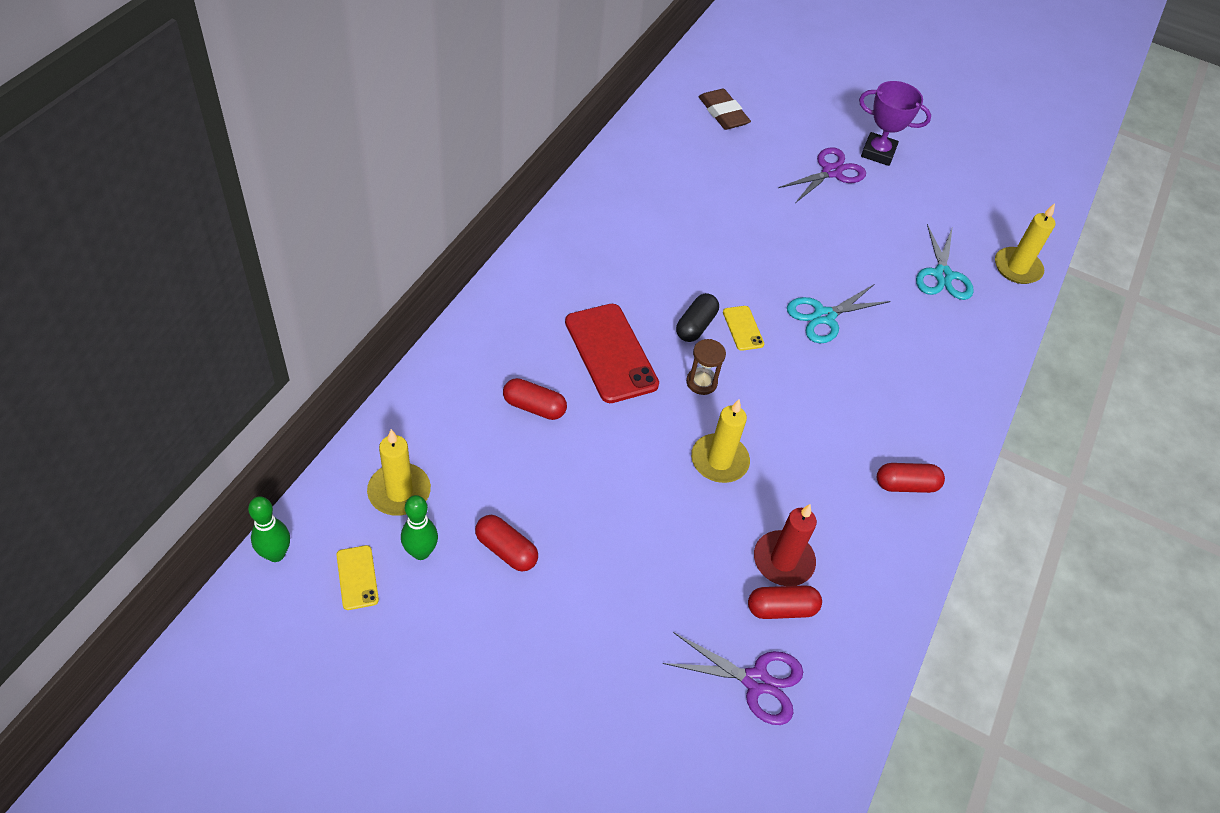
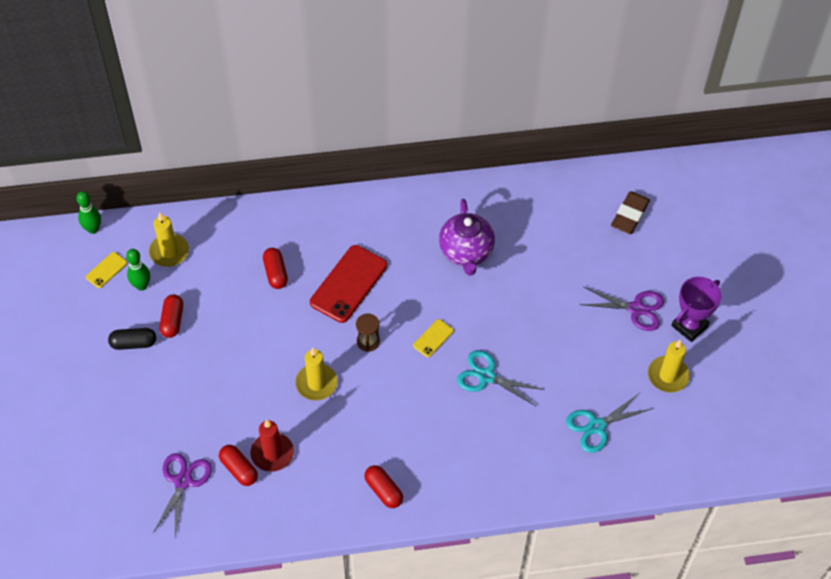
camera: 60 degrees right, 5 degrees up
purple scissors [663,632,803,725] -> purple scissors turned 150 degrees counterclockwise [153,453,212,536]
black capsule [676,293,719,342] -> black capsule moved to [108,328,156,350]
purple trophy [859,81,931,166] -> purple trophy turned 60 degrees clockwise [672,277,722,342]
yellow candle [995,203,1056,284] -> yellow candle moved to [648,340,690,393]
none -> purple teapot [439,199,495,276]

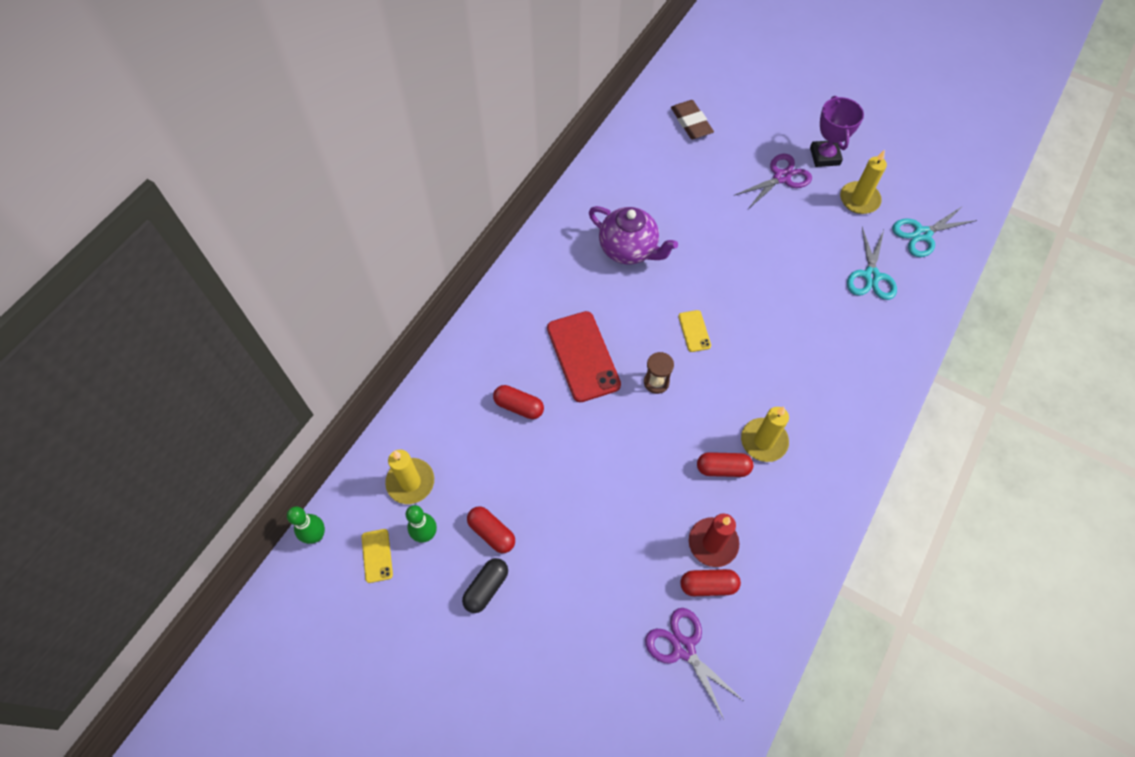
camera: 50 degrees left, 5 degrees up
yellow candle [295,348,338,400] -> yellow candle moved to [741,407,789,462]
red capsule [364,465,403,508] -> red capsule moved to [697,452,753,477]
turquoise scissors [457,350,545,407] -> turquoise scissors moved to [892,206,977,257]

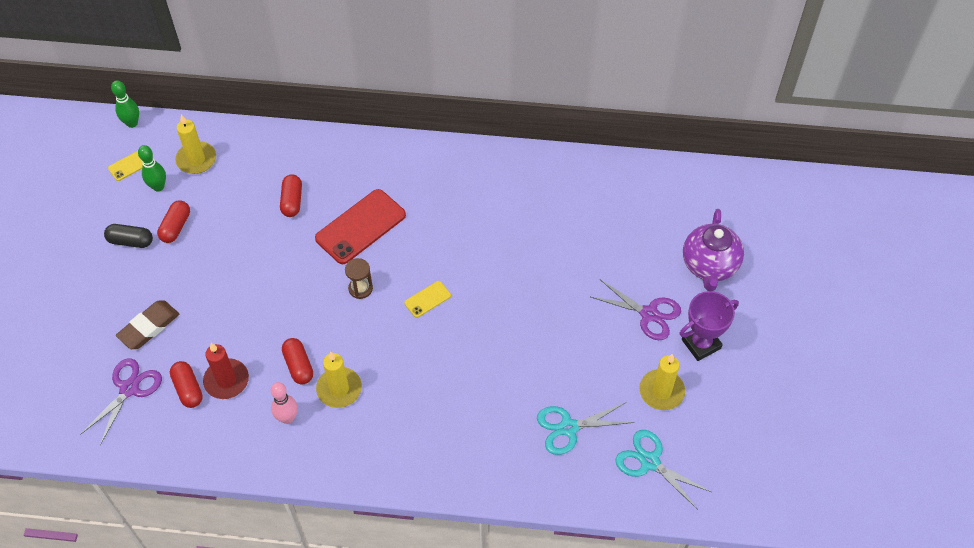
camera: 65 degrees right, 5 degrees down
purple teapot [589,206,678,265] -> purple teapot moved to [683,209,744,291]
brown eraser [671,100,714,139] -> brown eraser moved to [116,301,179,349]
none -> pink bowling pin [271,382,298,424]

